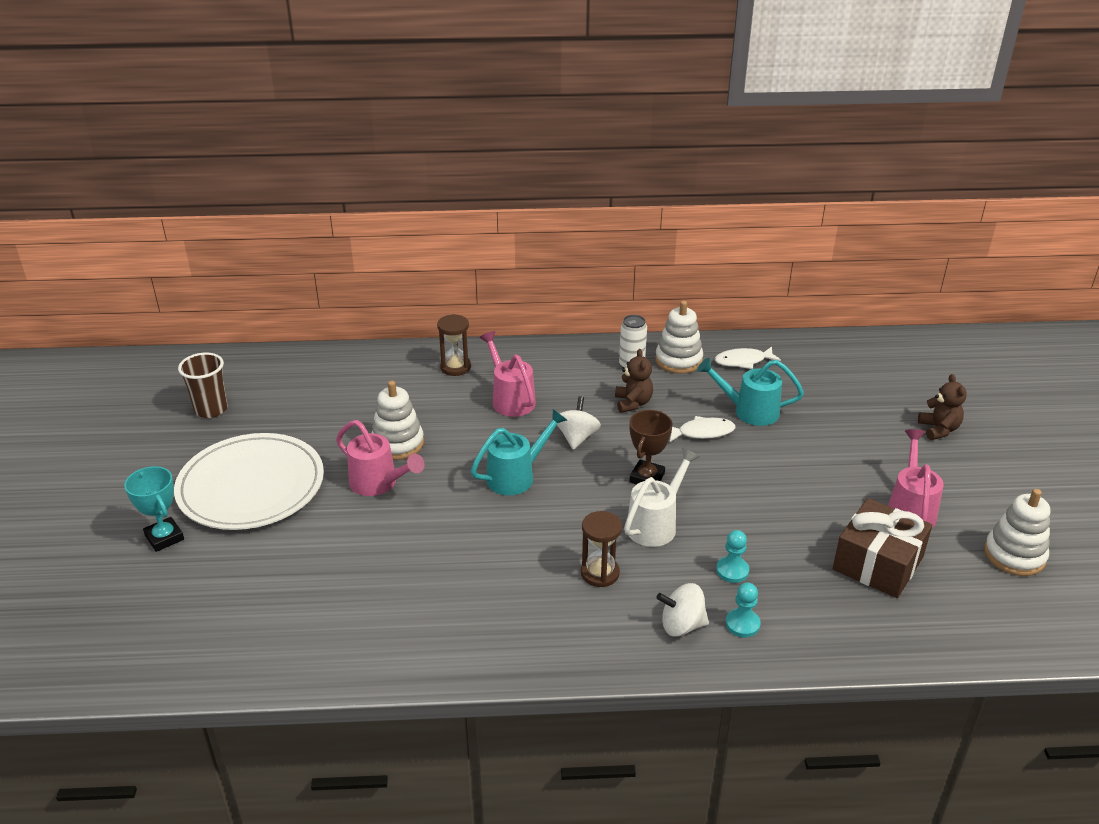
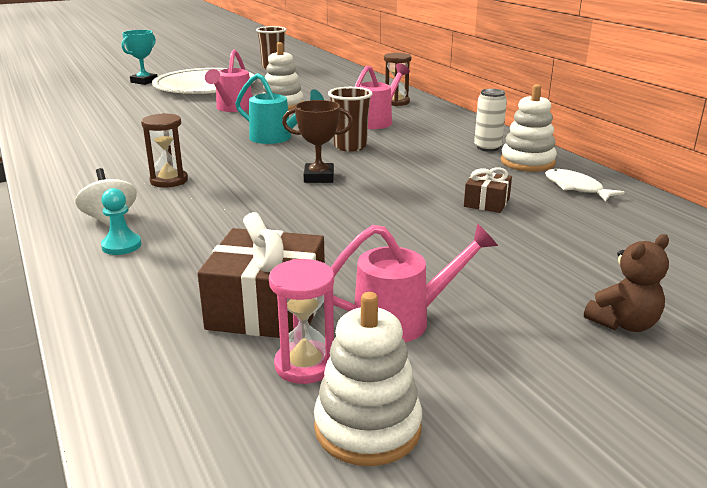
camera: 65 degrees right, 10 degrees down
white spinning top [557,396,601,450] -> brown cup [328,87,373,152]
brown teddy bear [615,349,653,413] -> none
white watering can [624,448,700,547] -> none
white fish [670,416,735,442] -> none
turquoise watering can [697,358,804,426] -> brown gift [464,167,512,213]
turquoise pawn [716,530,749,583] -> none
none -> pink hourglass [269,259,334,384]

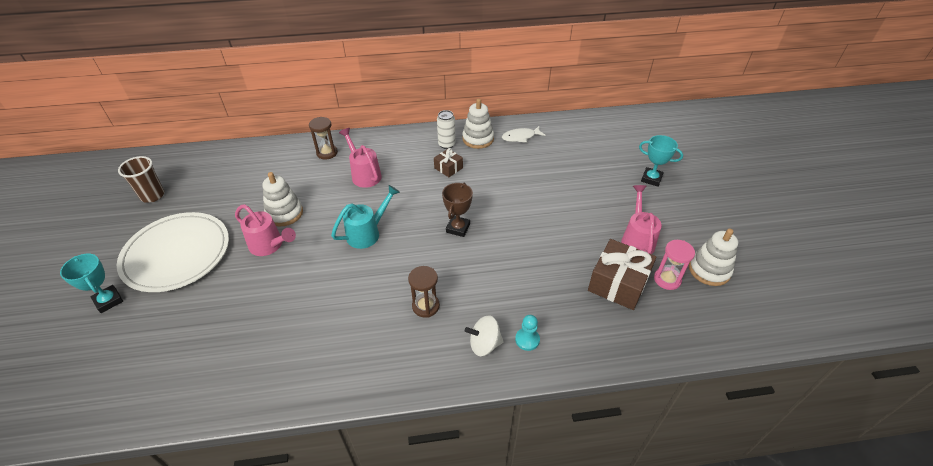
camera: 70 degrees left, 20 degrees up
brown cup [328,87,373,152] -> none
brown gift [464,167,512,213] -> brown gift moved to [434,148,463,177]
brown teddy bear [584,234,669,332] -> turquoise trophy [639,135,683,187]

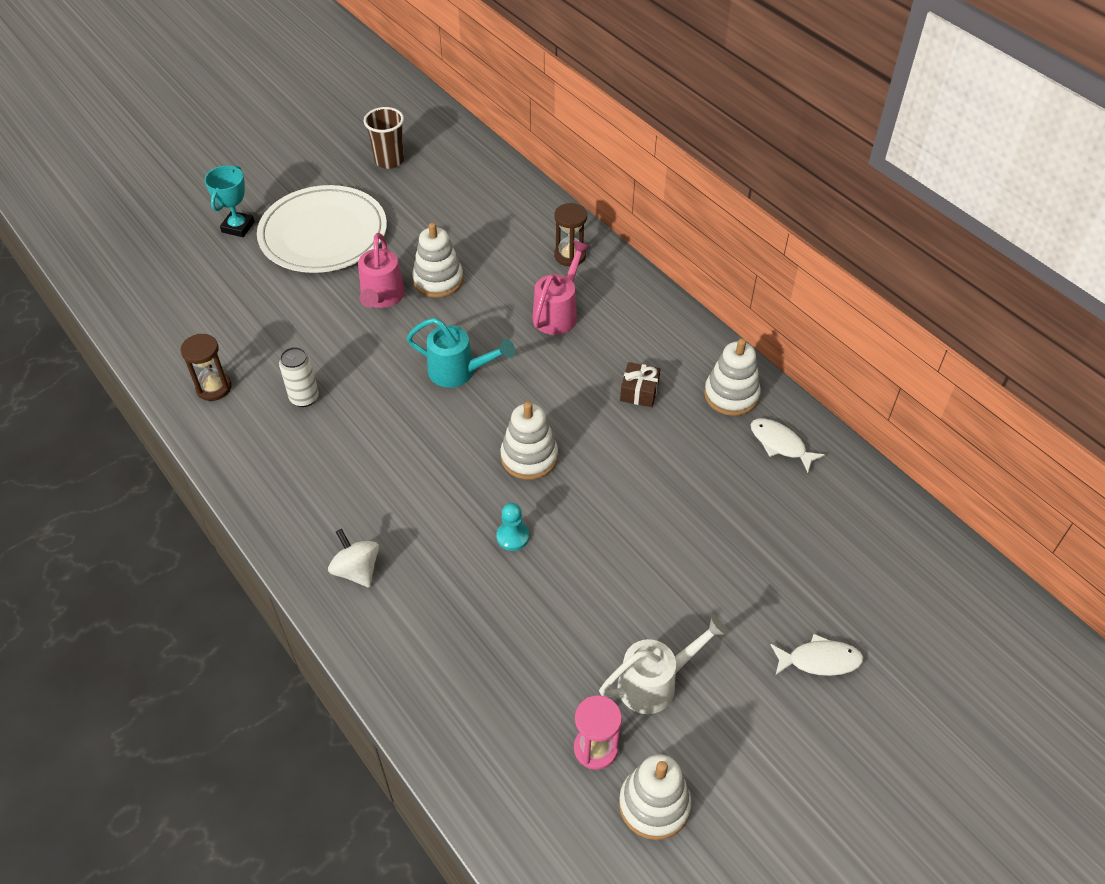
camera: 60 degrees right, 5 degrees up
brown hourglass [408,266,440,318] -> brown hourglass moved to [180,334,232,401]
white can [437,110,455,149] -> white can moved to [279,347,319,407]
brown trophy [442,183,473,237] -> white stacking toy [500,402,558,480]
turquoise pawn [515,315,540,351] -> turquoise pawn moved to [496,503,529,551]
brown gift [588,239,656,310] -> none
pink watering can [621,185,662,254] -> white watering can [599,616,728,714]
turquoise trophy [639,135,683,187] -> white fish [771,634,864,676]

